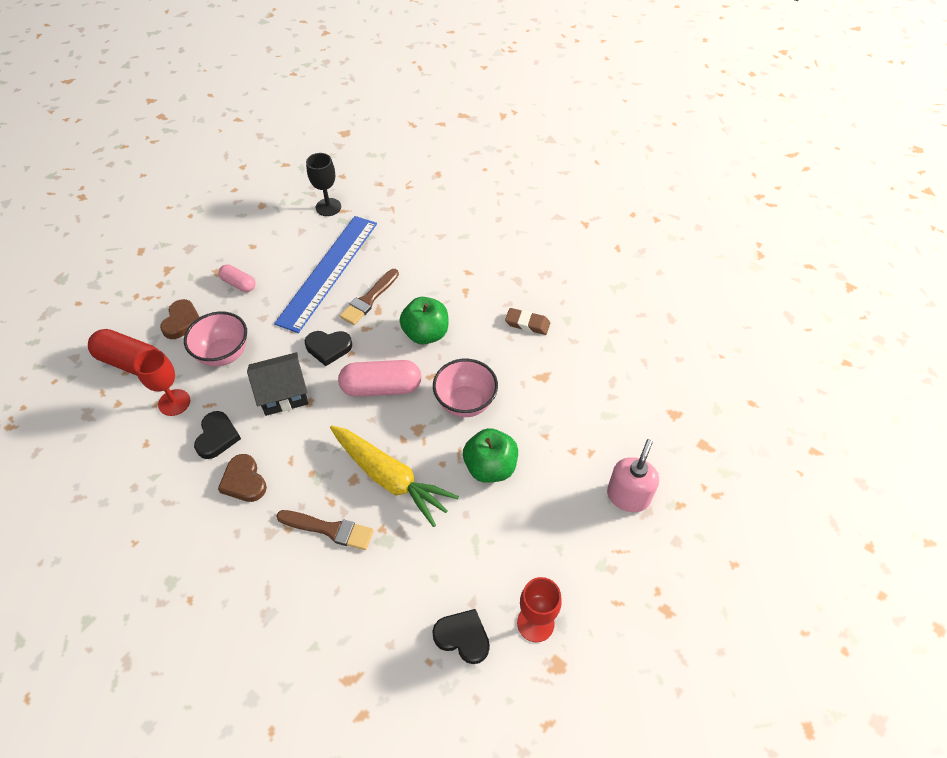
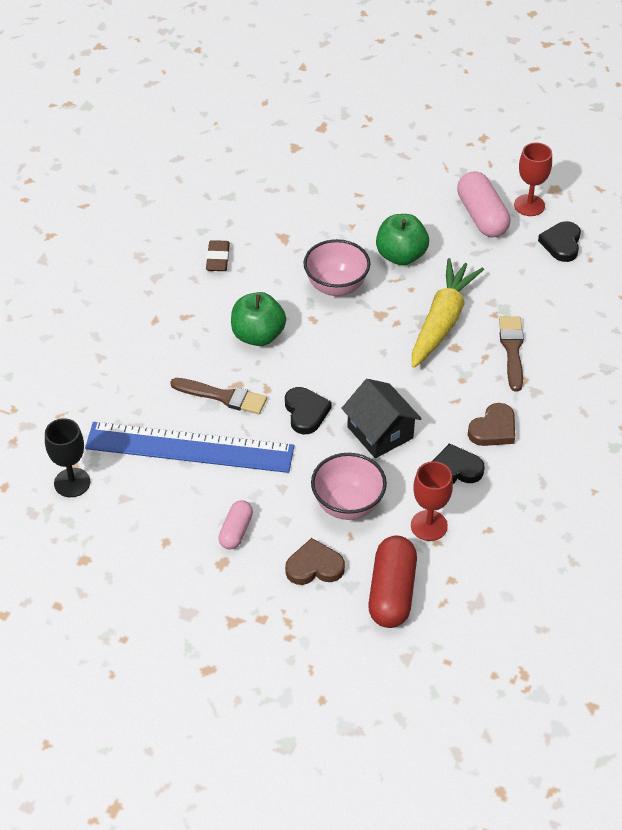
camera: 105 degrees left, 5 degrees down
pink capsule [338,360,421,397] -> pink capsule moved to [457,171,510,237]
pink soap dispenser [607,439,659,512] -> none

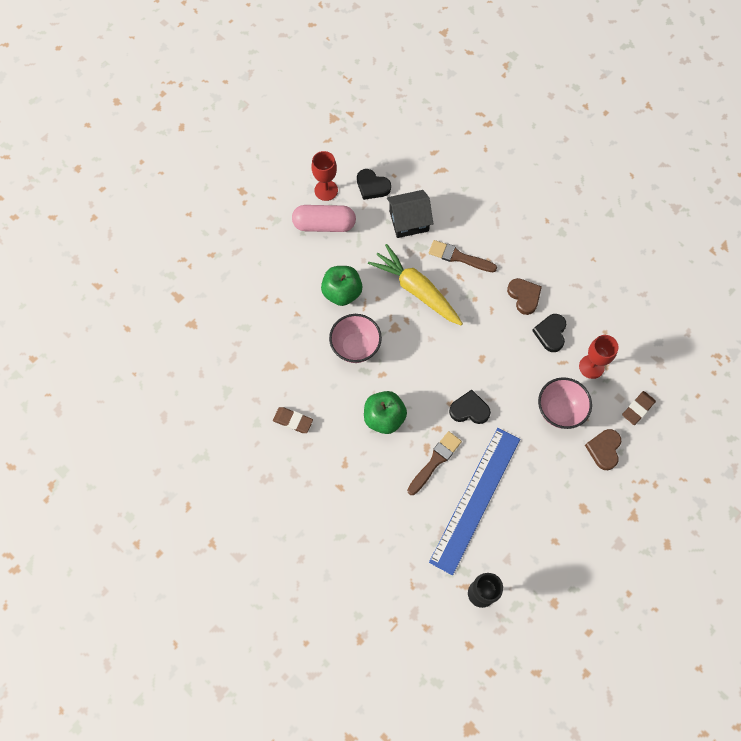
camera: 70 degrees left, 20 degrees up
pink capsule [218,500,253,550] -> none
black house [341,379,422,458] -> black house moved to [387,190,433,238]
red capsule [368,536,417,628] -> brown eraser [622,391,656,425]

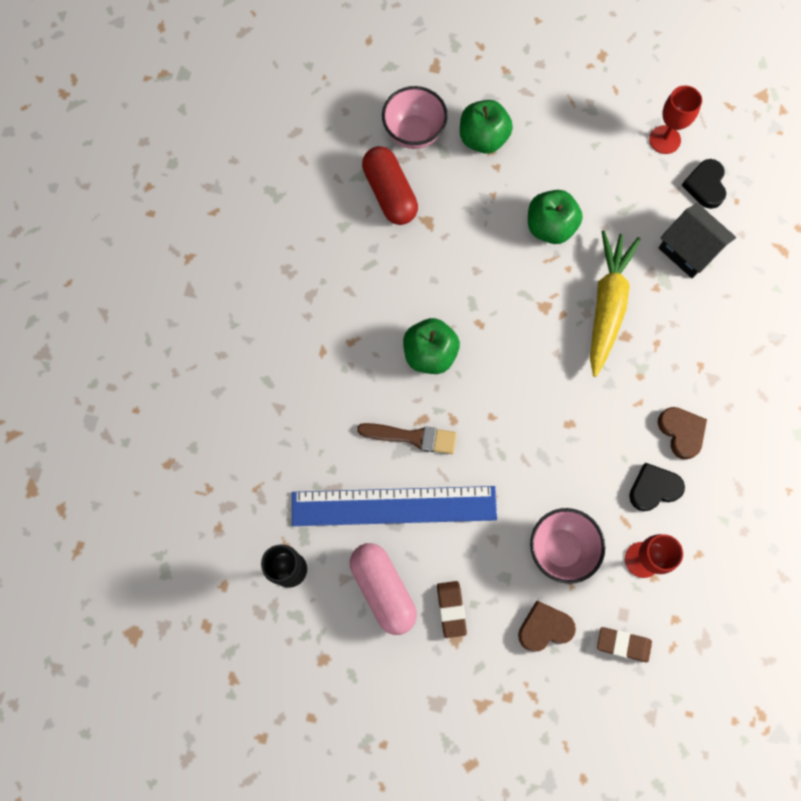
camera: 60 degrees right, 5 degrees up
brown eraser [273,407,313,433] -> brown eraser moved to [437,581,467,638]
pink capsule [292,205,356,232] -> pink capsule moved to [350,543,417,635]
pink bowl [329,314,382,363] -> pink bowl moved to [382,86,448,149]
brown brush [429,240,497,272] -> none
black heart [449,390,491,424] -> none
brown heart [507,278,542,315] -> brown heart turned 60 degrees counterclockwise [658,407,707,459]
none -> red capsule [362,146,418,225]
none -> green apple [460,100,513,154]

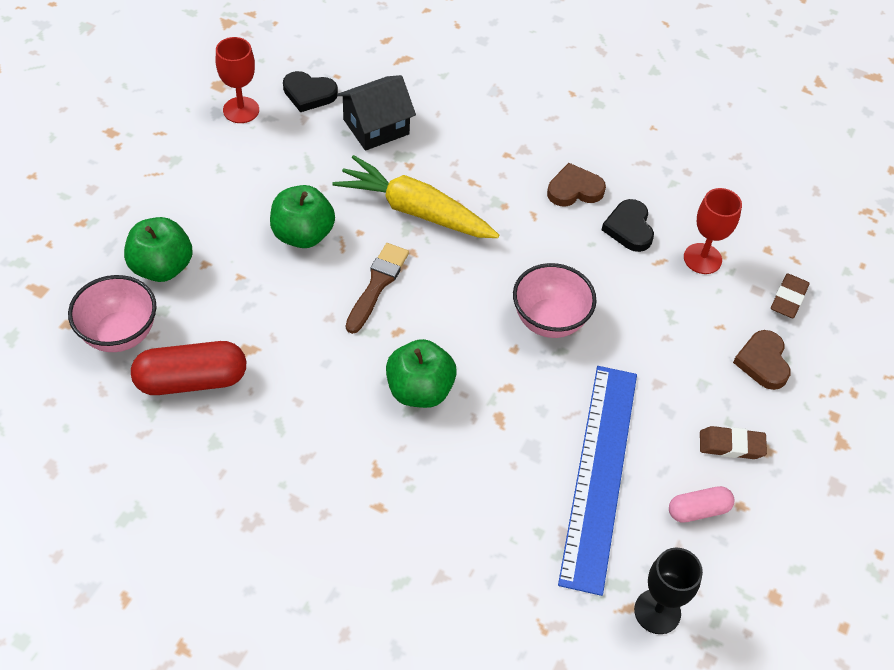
camera: 80 degrees left, 20 degrees down
pink capsule [350,543,417,635] -> pink capsule [669,486,734,523], size x0.57
brown brush [357,423,457,454] -> brown brush moved to [346,243,409,334]
pink bowl [530,508,605,584] -> pink bowl moved to [513,263,596,338]

